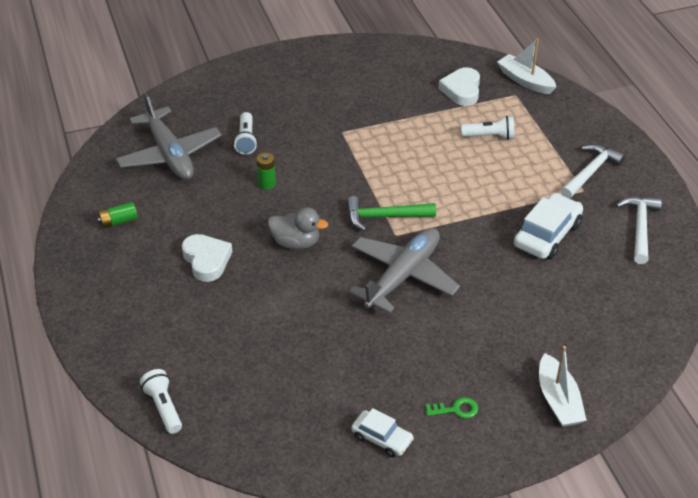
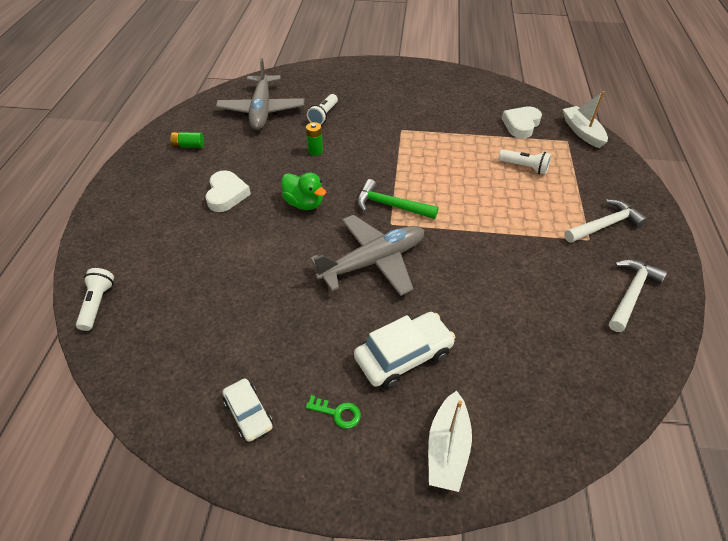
camera: 25 degrees right, 5 degrees up
grey duck [268,207,328,250] -> green duck [281,172,326,210]
white car [514,193,583,259] -> white car moved to [354,312,455,389]

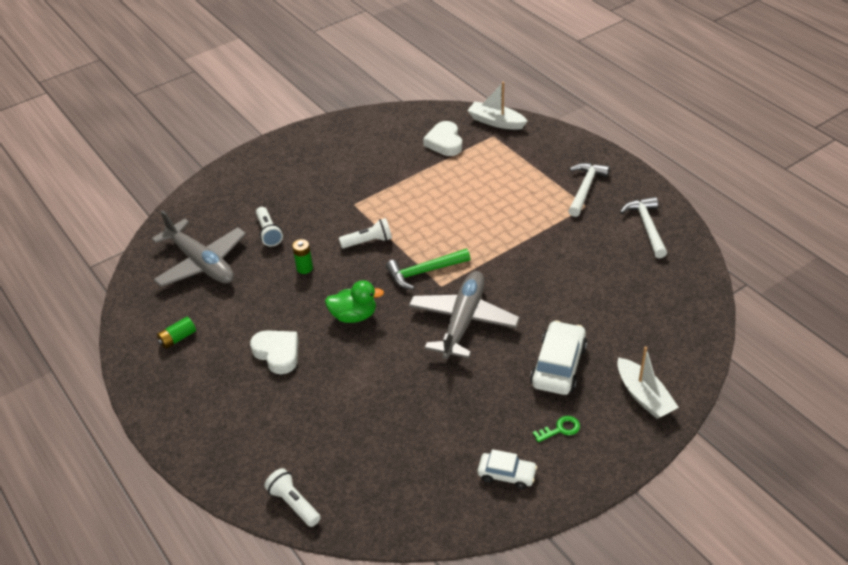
camera: 40 degrees left, 5 degrees down
white flashlight [498,149,551,174] -> white flashlight moved to [339,218,392,248]

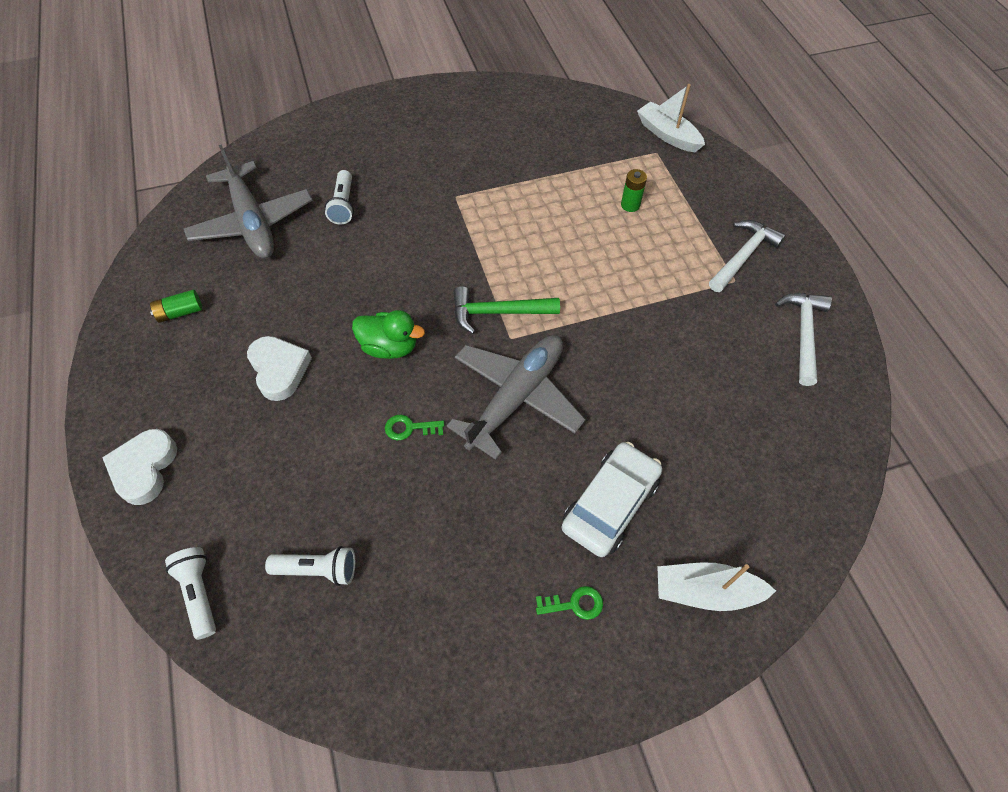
camera: 15 degrees right, 15 degrees up
green battery [292,239,313,274] -> green battery moved to [621,169,647,212]
white flashlight [339,218,392,248] -> white flashlight moved to [265,546,355,586]
white heart [423,121,462,156] -> white heart moved to [102,429,177,505]
white car [477,449,537,490] -> none
white boat [617,346,679,419] -> white boat turned 105 degrees clockwise [657,562,776,611]
none -> green key [385,415,444,440]

